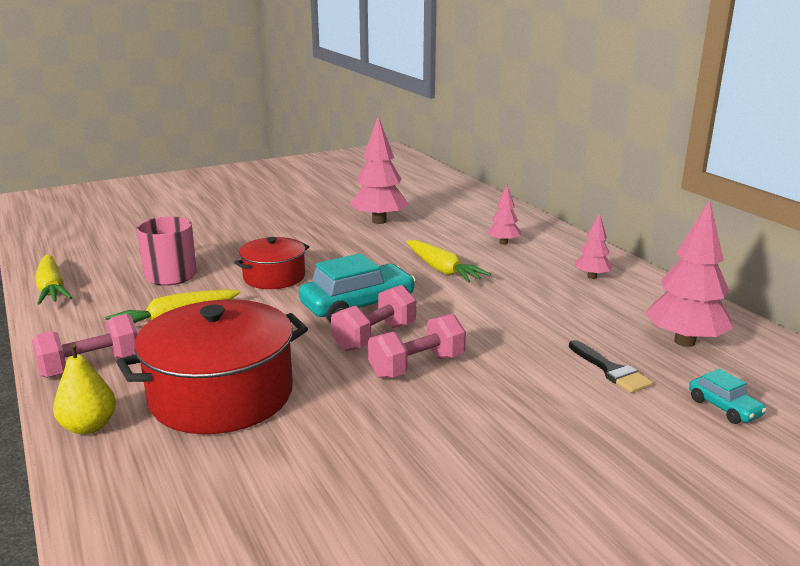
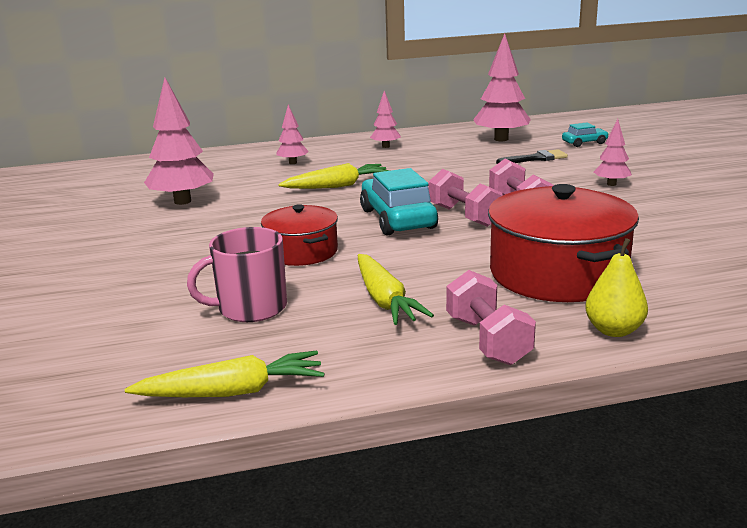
camera: 75 degrees left, 0 degrees up
none -> pink tree [594,119,632,186]

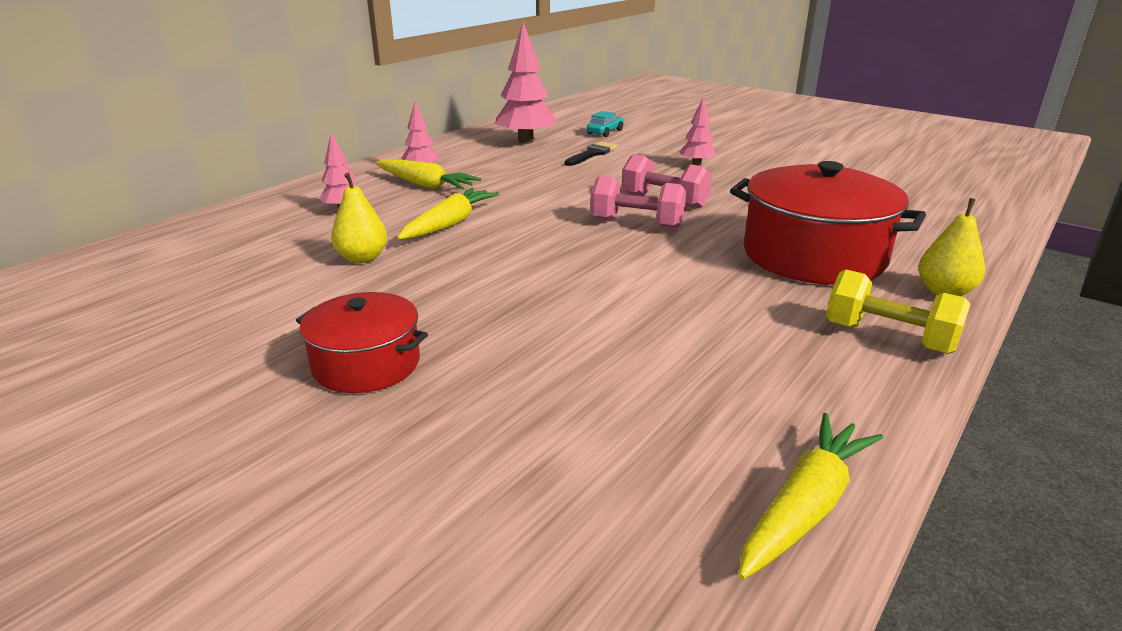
camera: 40 degrees left, 5 degrees up
pink tree [144,77,214,205] -> none
pink mug [187,227,287,322] -> none
red pot [261,204,338,266] -> red pot moved to [296,292,428,393]
yellow carrot [358,254,434,325] -> yellow carrot moved to [375,159,481,190]
turquoise car [360,168,438,236] -> none
pink dumbbell [446,270,536,365] -> yellow dumbbell [826,269,970,354]
none -> yellow pear [331,173,387,263]

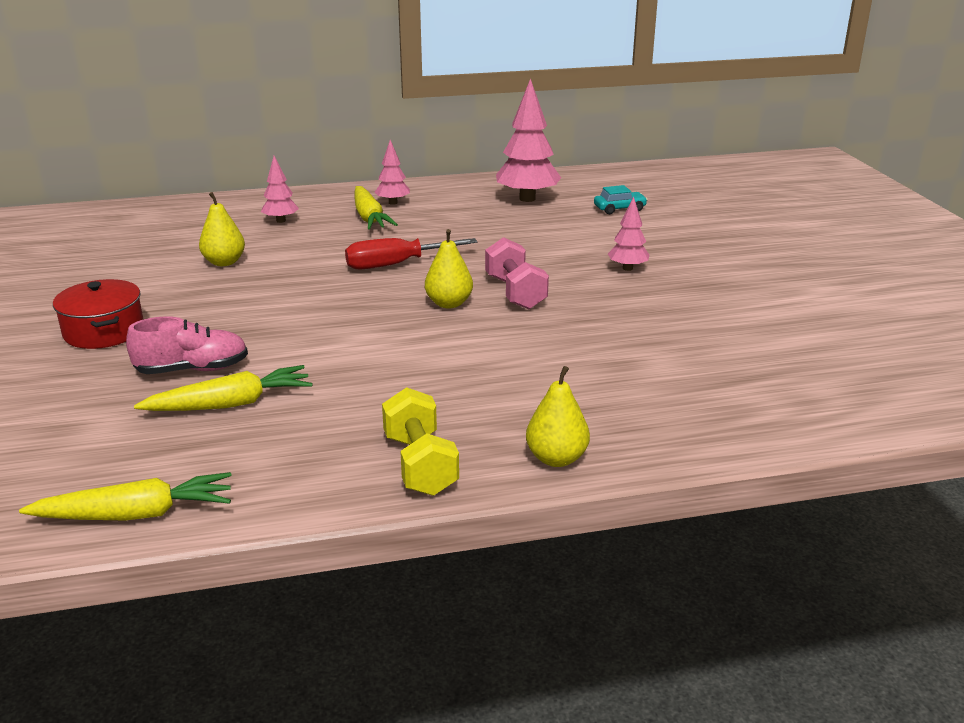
camera: 40 degrees right, 0 degrees up
yellow carrot [397,188,500,240] -> yellow carrot moved to [134,365,312,411]
black brush [565,141,618,166] -> none
pink dumbbell [591,176,686,229] -> yellow pear [425,229,473,308]
red pot [730,161,926,285] -> none
none -> pink shoe [126,316,248,374]
none -> red screwdriver [345,238,478,270]

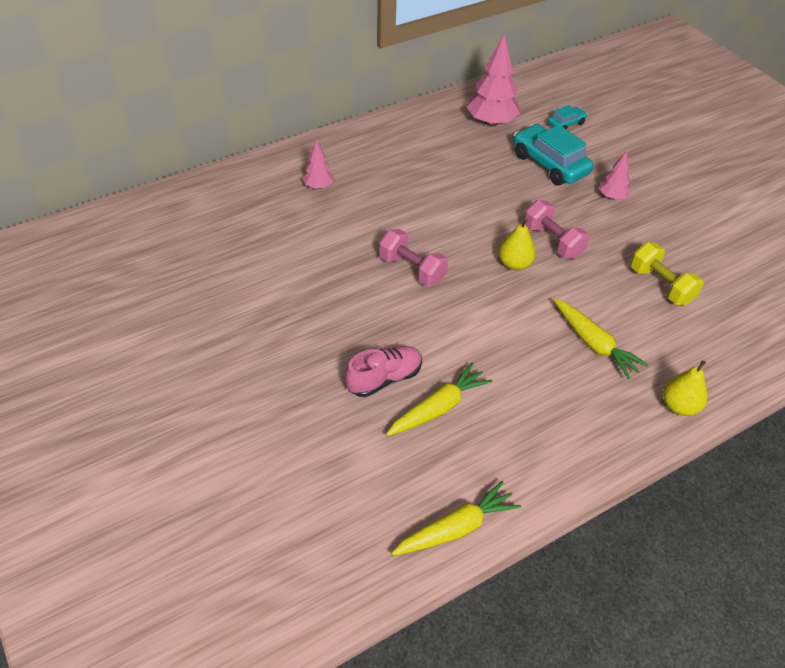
camera: 20 degrees left, 20 degrees up
red pot [53,279,144,349] -> none
yellow pear [199,192,245,266] -> none
red screwdriver [345,238,478,270] -> none
yellow carrot [354,186,398,229] -> yellow carrot moved to [554,298,648,379]
pink tree [375,140,410,205] -> none
yellow dumbbell [382,387,459,496] -> yellow dumbbell moved to [630,242,704,305]
none -> pink dumbbell [379,229,448,287]
none -> turquoise car [514,124,593,185]

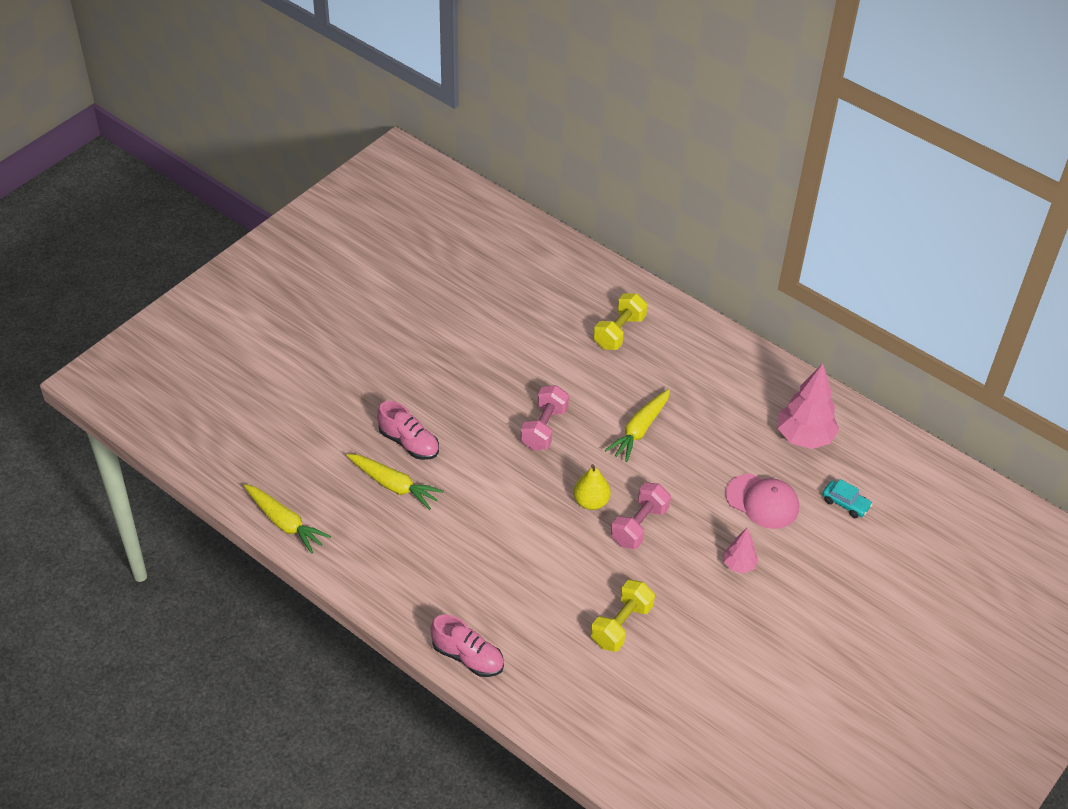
camera: 70 degrees right, 0 degrees up
pink tree [302,140,334,189] -> yellow dumbbell [594,293,647,350]
turquoise car [514,124,593,185] -> pink cap [725,474,799,529]
yellow carrot [554,298,648,379] -> yellow carrot moved to [605,389,670,462]
yellow pear [663,360,708,416] -> pink shoe [430,614,504,677]

